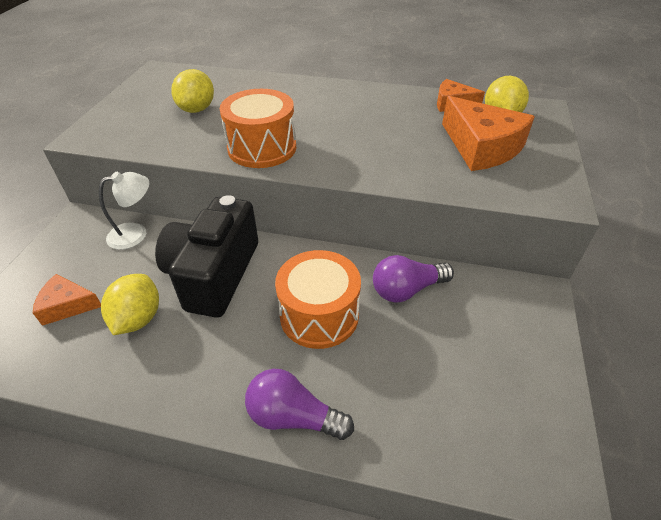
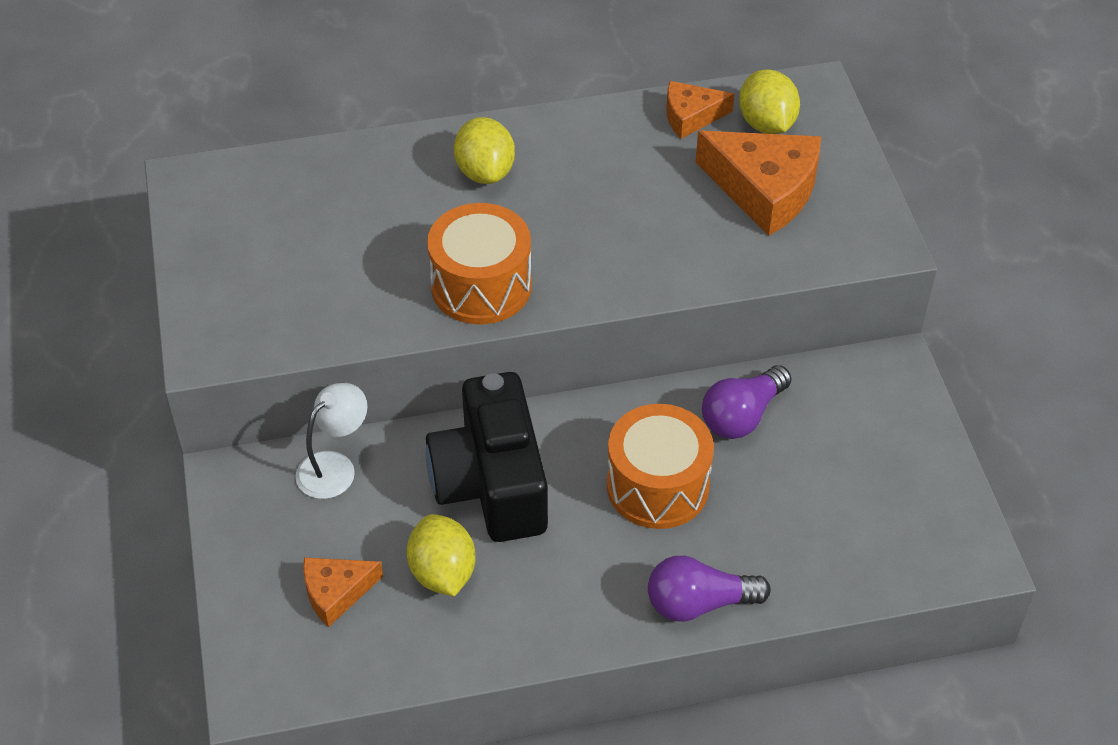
camera: 25 degrees left, 5 degrees up
yellow lemon [171,69,214,113] -> yellow lemon moved to [454,117,515,184]

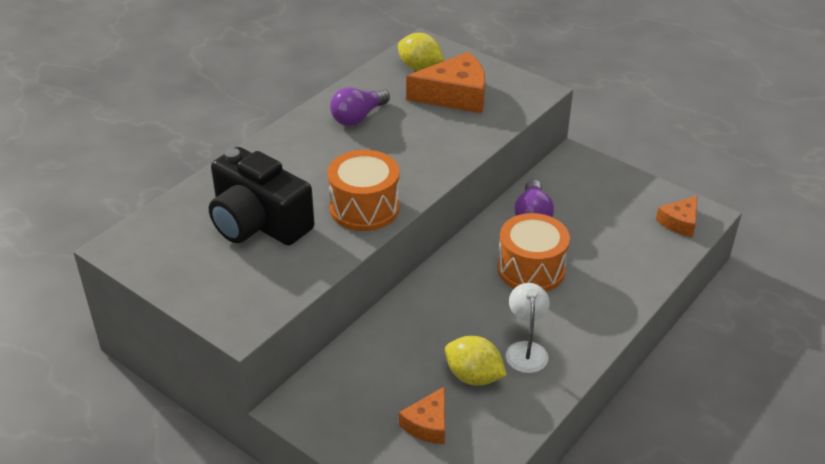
camera: 40 degrees left, 10 degrees down
white lamp [295,383,367,499] -> white lamp moved to [506,283,550,373]
black camera [426,372,548,542] -> black camera moved to [209,147,314,245]
yellow lemon [454,117,515,184] -> none
purple light bulb [648,556,771,622] -> purple light bulb moved to [330,87,390,126]
orange cheese [667,81,734,139] -> orange cheese moved to [656,196,697,237]

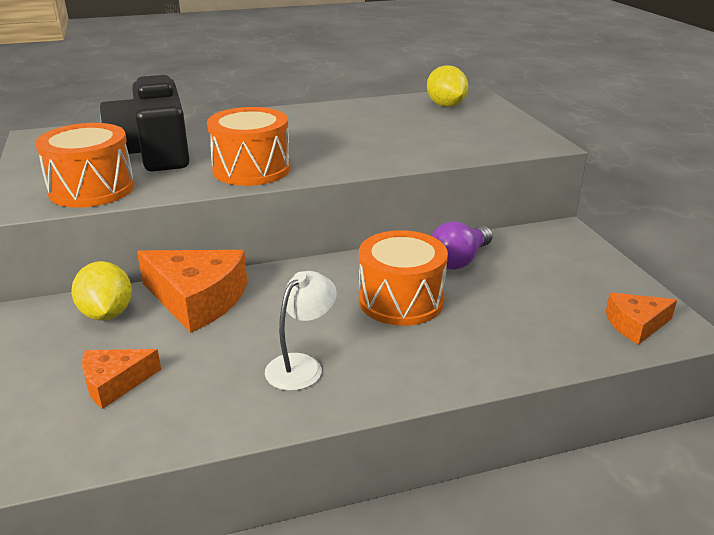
camera: 35 degrees right, 10 degrees down
purple light bulb [330,87,390,126] -> none
orange cheese [406,52,485,113] -> orange cheese moved to [137,250,247,333]
yellow lemon [445,336,507,386] -> yellow lemon moved to [71,261,132,321]
none -> orange drum [35,123,134,208]

